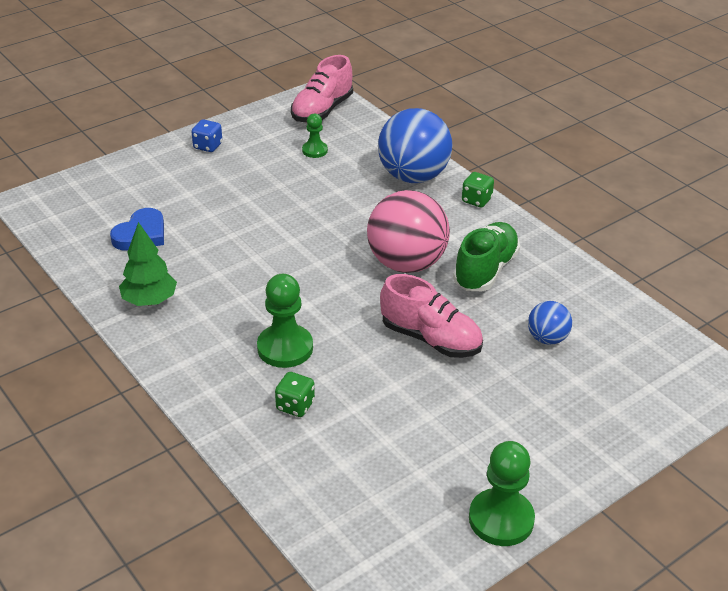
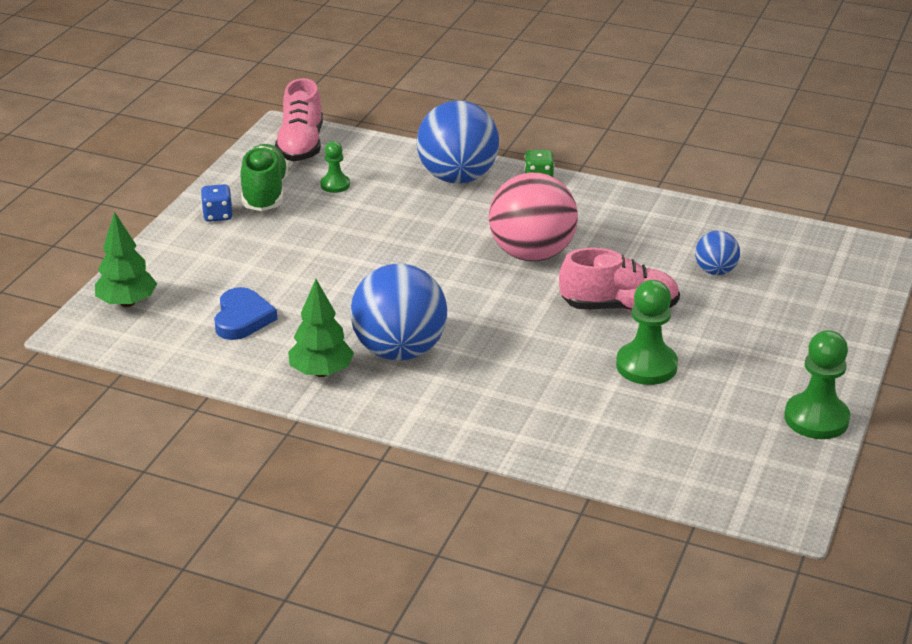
camera: 30 degrees left, 5 degrees down
green pawn [257,274,313,368] -> green pawn moved to [616,280,678,385]
green dice [275,372,315,417] -> none
green shoe [453,222,520,291] -> green shoe moved to [240,144,288,211]
none -> green tree [95,212,157,307]
none -> blue ball [350,264,447,361]

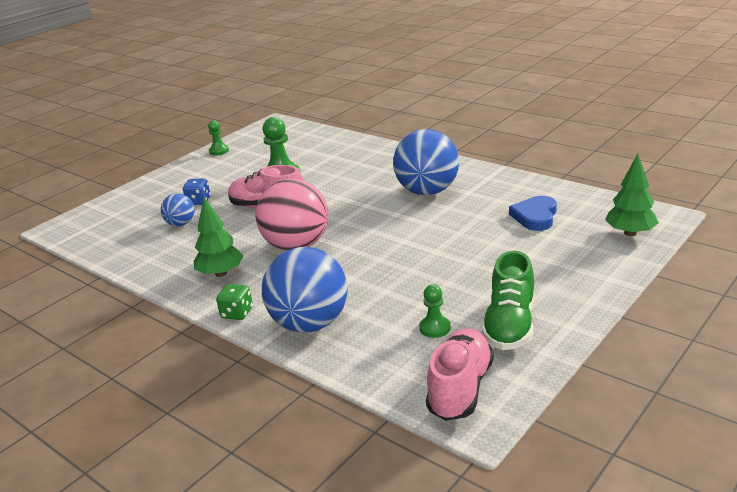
camera: 160 degrees left, 5 degrees down
blue dice [201,184,233,222] -> blue dice moved to [183,179,210,205]
green tree [288,279,354,377] -> green tree moved to [194,197,244,277]
green pawn [784,330,850,439] -> green pawn [208,120,229,155], size x0.57

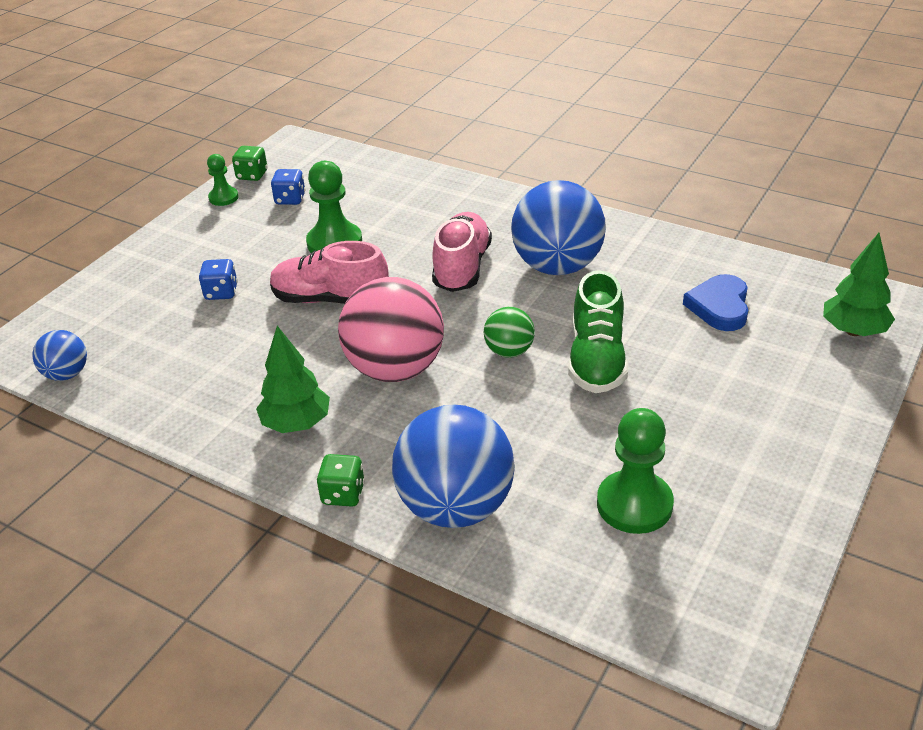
camera: 10 degrees left, 10 degrees up
blue ball [161,193,195,226] -> blue ball moved to [32,330,87,381]
green pawn [419,284,451,338] -> green pawn [597,408,674,534], size x1.76
pink shoe [426,328,494,421] -> pink shoe moved to [432,212,492,292]
green shoe [481,251,534,350] -> green shoe moved to [568,270,628,393]
none -> green dice [232,146,267,181]
none -> blue dice [271,169,305,205]
none -> green ball [484,307,535,358]

